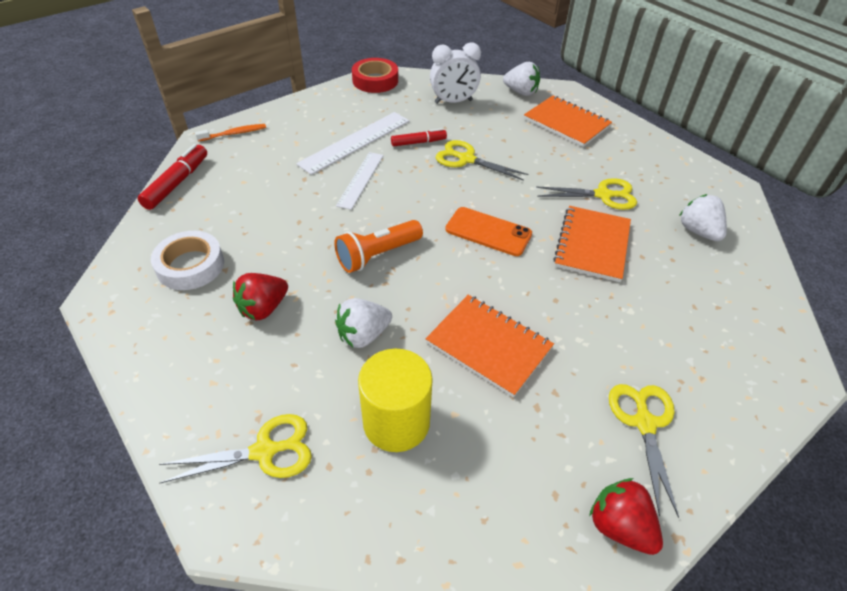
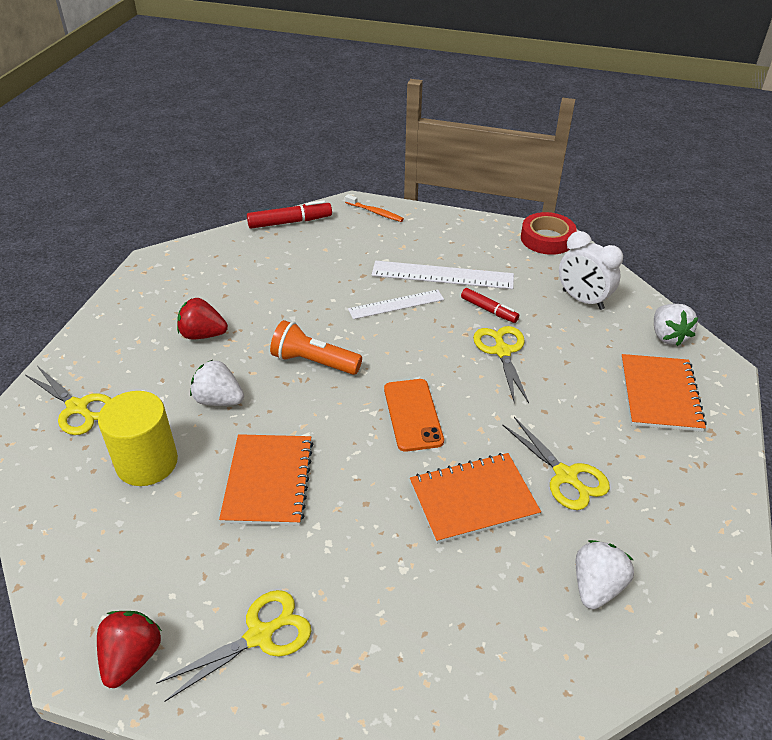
camera: 55 degrees right, 5 degrees down
white tape [151,231,224,290] -> none

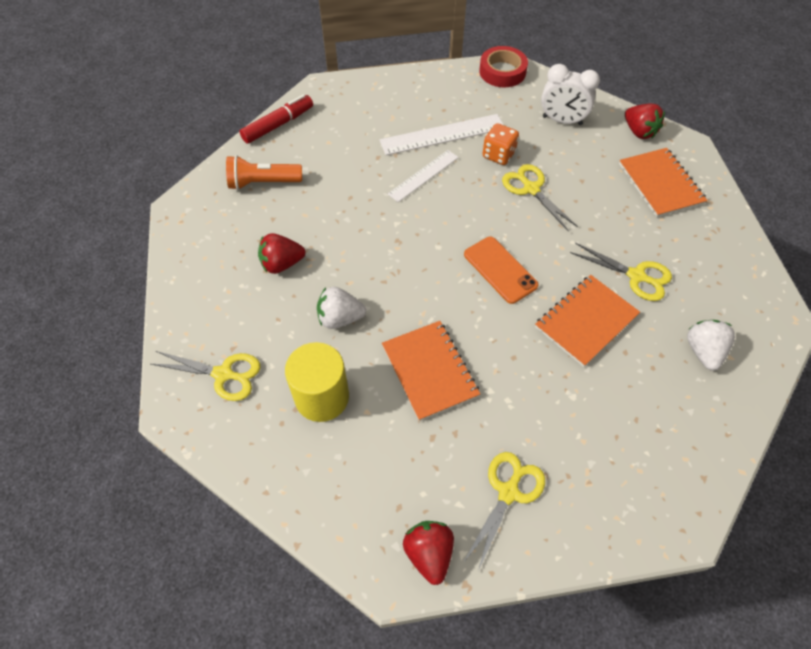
camera: 25 degrees left, 15 degrees up
orange flashlight [270,320,362,375] -> orange flashlight moved to [226,155,302,190]
orange toothbrush [345,194,404,222] -> none
red marker [461,288,519,323] -> orange dice [483,123,519,165]
white strawberry [654,304,698,346] -> red strawberry [625,103,665,139]

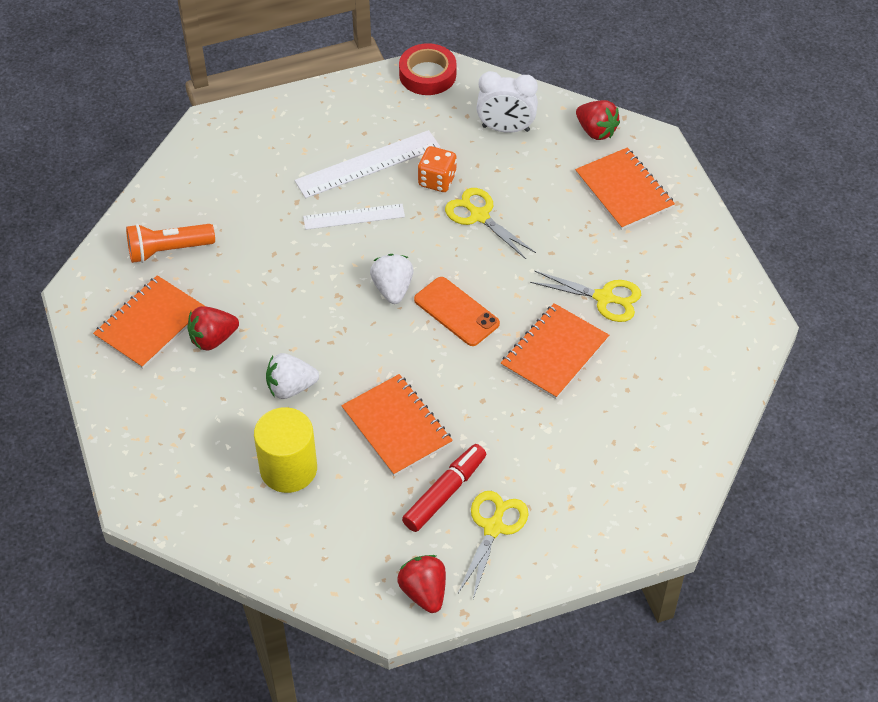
camera: 10 degrees left, 5 degrees down
yellow scissors [151,351,260,401] -> none
red marker [239,94,313,144] -> red marker moved to [402,444,486,532]
white ruler [388,150,459,202] -> white ruler turned 45 degrees clockwise [303,204,405,230]
white strawberry [687,320,735,371] -> white strawberry moved to [370,254,414,304]
none -> orange notebook [93,275,206,369]

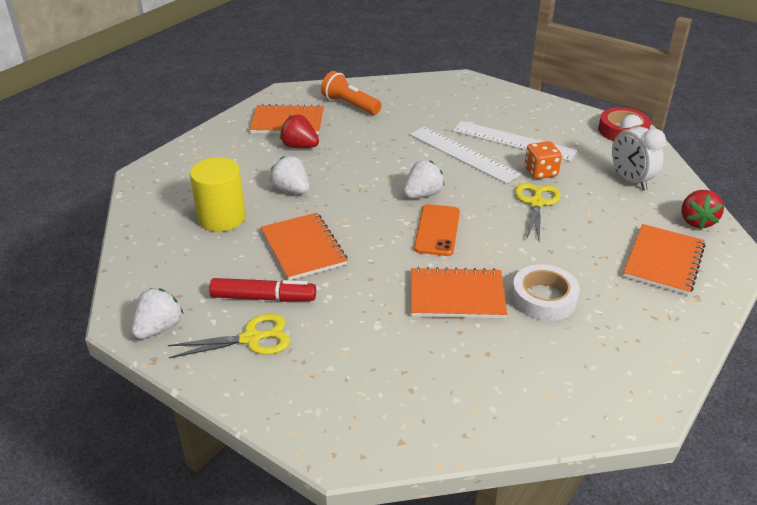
camera: 55 degrees right, 15 degrees down
white ruler [303,204,405,230] -> white ruler [410,127,521,184], size x1.53
orange notebook [341,374,453,476] -> orange notebook turned 45 degrees counterclockwise [261,213,348,280]
red strawberry [397,555,446,613] -> white strawberry [132,288,184,339]
yellow scissors [530,270,641,322] -> white tape [512,264,580,321]

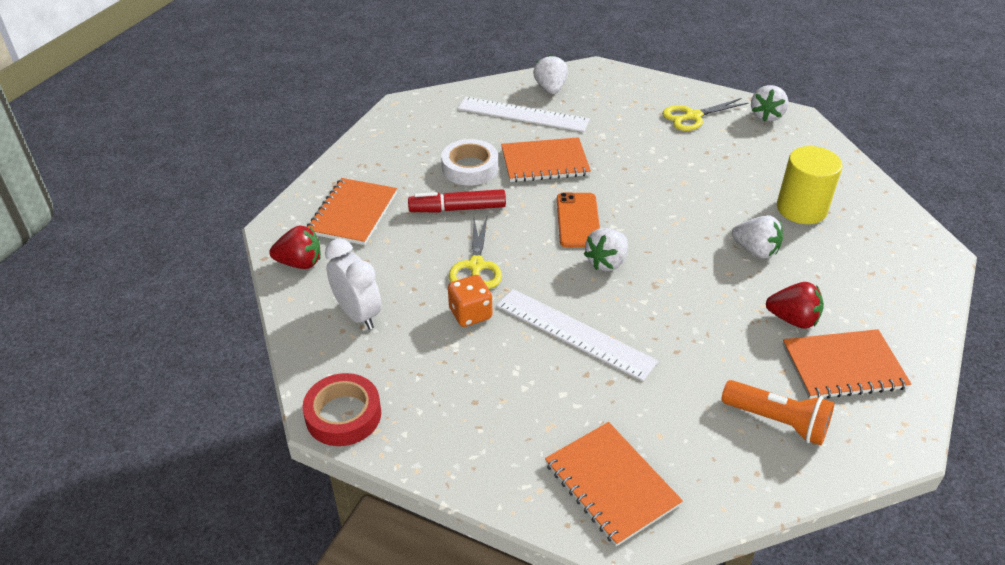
camera: 170 degrees right, 5 degrees up
red marker [209,278,316,302] -> red marker moved to [408,189,506,213]
orange notebook [261,213,348,280] -> orange notebook moved to [545,422,683,547]
white ruler [453,121,577,162] -> white ruler moved to [458,97,590,132]
red strawberry [682,190,724,229] -> red strawberry turned 90 degrees clockwise [269,225,321,269]
none -> white strawberry [533,55,568,94]

